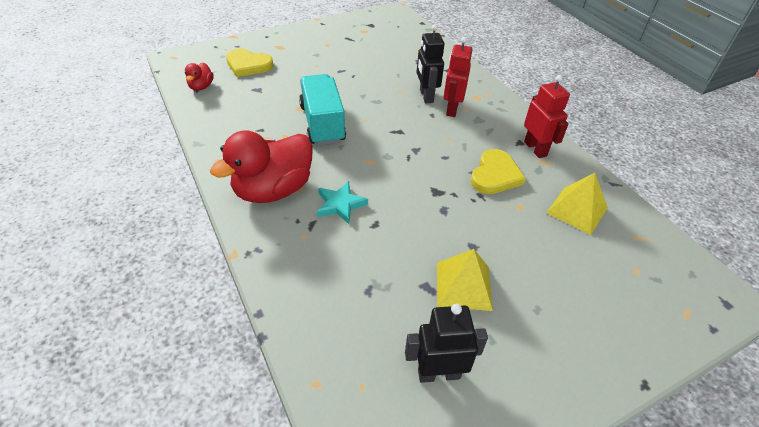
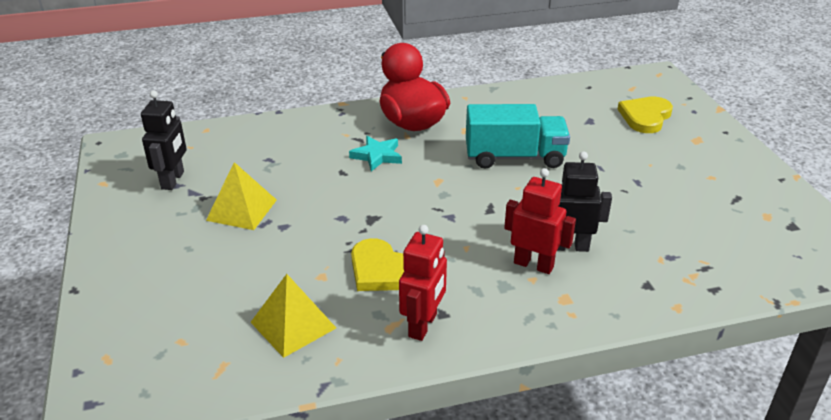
camera: 105 degrees right, 10 degrees down
red duck [185,63,214,91] -> none
red robot [524,75,570,158] -> red robot turned 60 degrees counterclockwise [399,225,447,341]

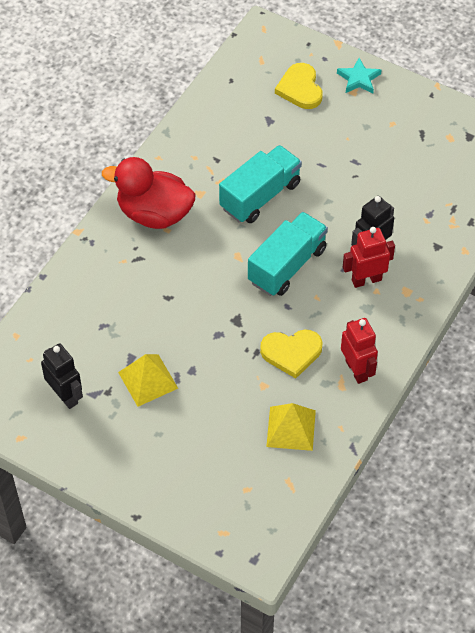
camera: 45 degrees left, 20 degrees up
turquoise star [349,136,402,171] -> turquoise star moved to [337,58,382,94]
none -> turquoise truck [248,212,328,296]

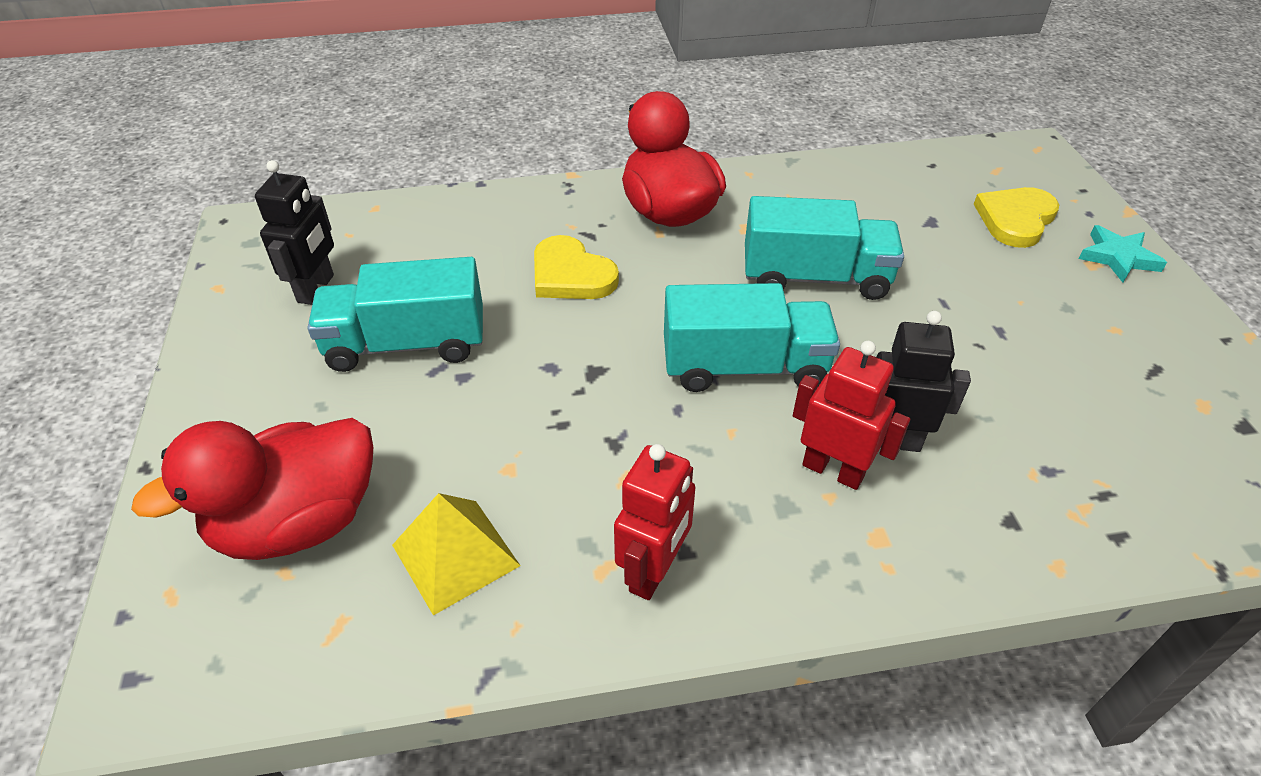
camera: 50 degrees right, 10 degrees down
yellow pyramid [118,354,178,407] -> turquoise truck [308,257,483,372]
yellow heart [260,329,323,378] -> yellow heart moved to [534,235,619,299]
none -> red duck [131,418,373,560]

